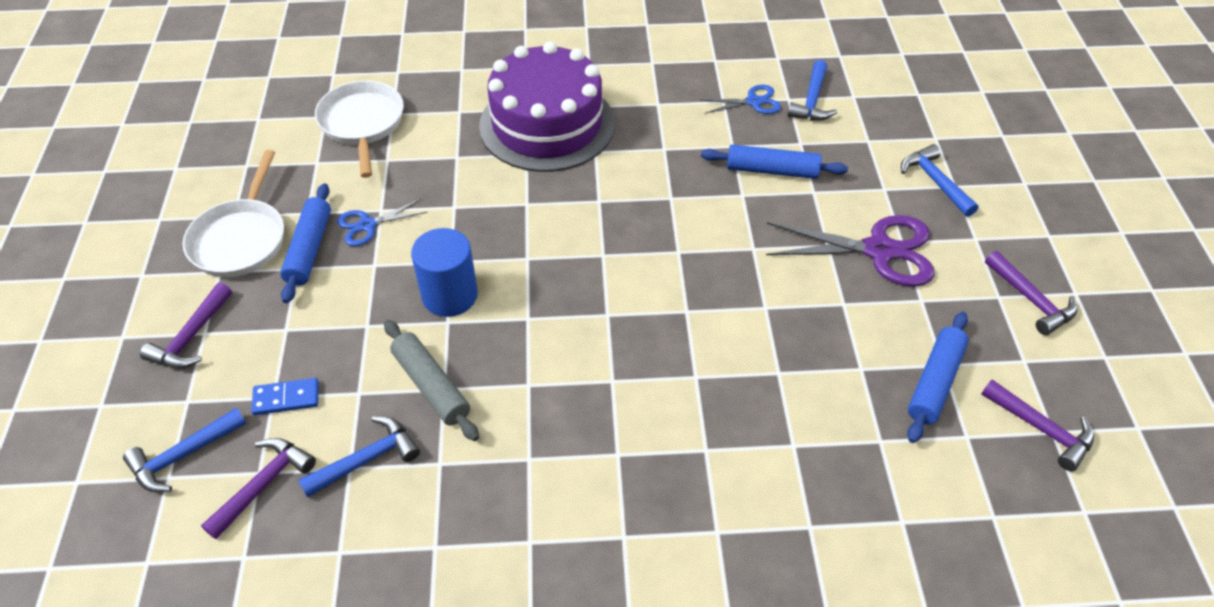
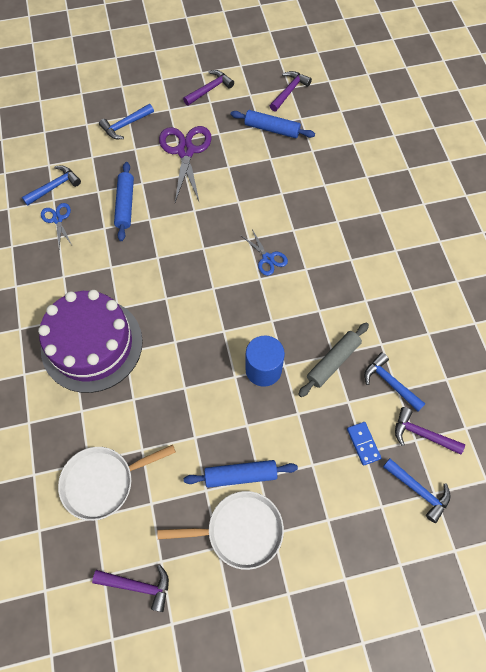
camera: 100 degrees left, 15 degrees up
purple hammer [140,283,232,368] -> purple hammer moved to [92,565,169,612]
blue scissors [337,199,428,246] -> blue scissors moved to [242,229,288,276]
blue hammer [787,60,837,120] -> blue hammer turned 45 degrees counterclockwise [22,166,81,206]

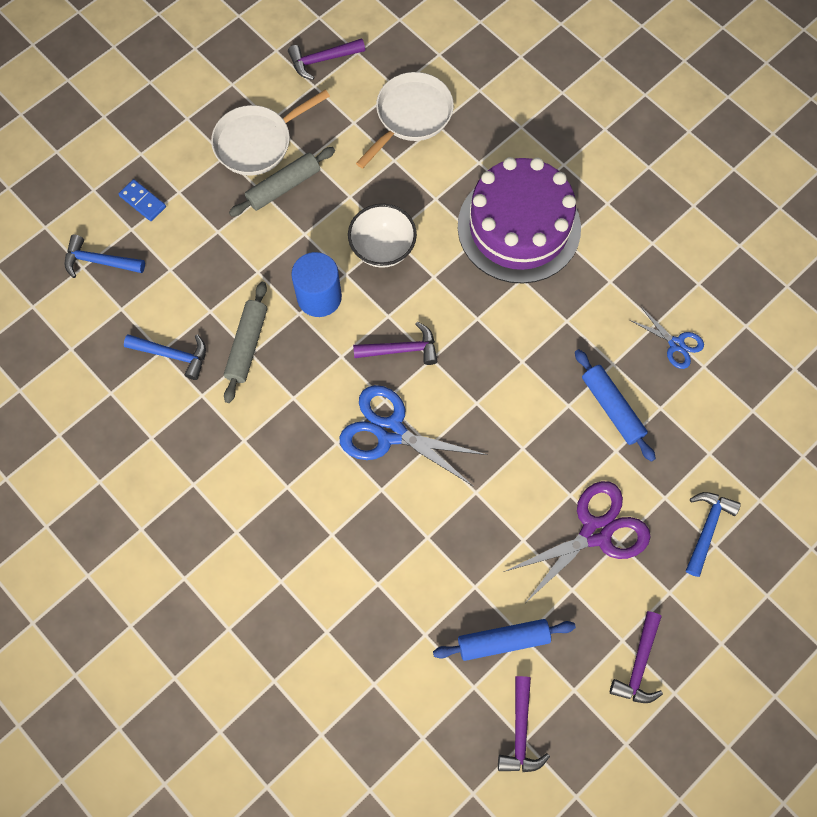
camera: 150 degrees right, 5 degrees up
blue hammer [22,166,81,206] -> none
purple scissors [159,126,211,203] -> purple scissors turned 90 degrees counterclockwise [504,481,651,602]
blue rolling pin [184,460,298,488] -> grey rolling pin [229,147,335,217]
blue scissors [242,229,288,276] -> blue scissors [340,385,488,486], size x1.85
blue domino [347,422,381,466] -> blue domino moved to [118,179,166,221]
purple hammer [395,407,465,455] -> purple hammer moved to [353,322,437,365]
none -> white bowl [348,204,417,268]

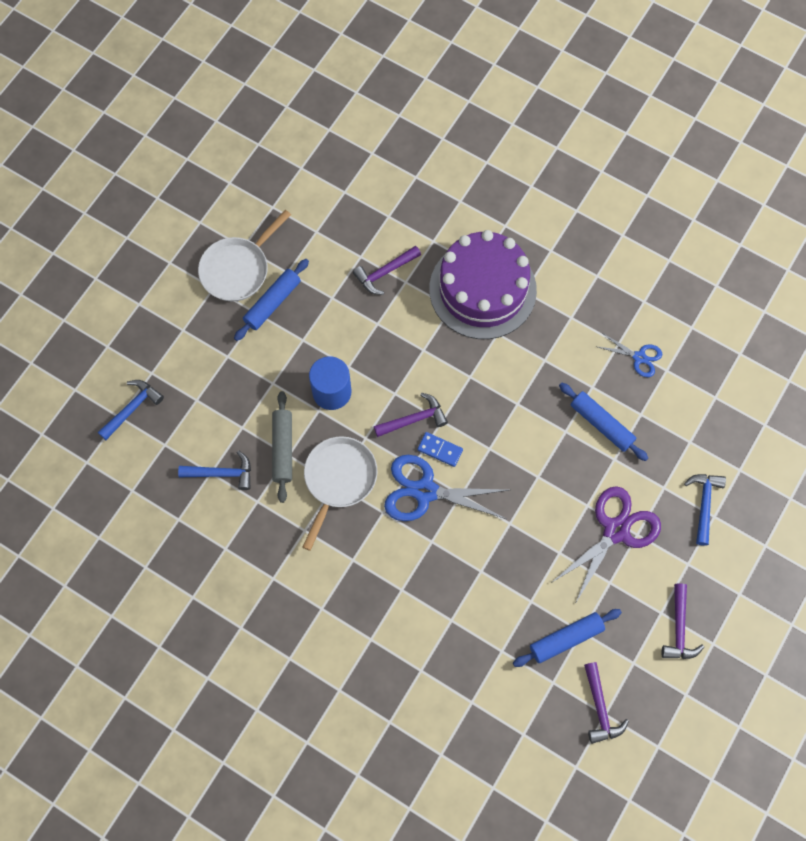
camera: 15 degrees left, 0 degrees up
blue hammer [65,235,145,278] -> blue hammer turned 135 degrees clockwise [98,380,164,440]
blue domino [118,179,166,221] -> blue domino moved to [417,432,463,467]
grey rolling pin [229,147,335,217] -> blue rolling pin [234,259,309,341]
purple hammer [288,38,365,80] -> purple hammer moved to [353,246,421,295]
white bowl [348,204,417,268] -> none
white pan [356,72,454,169] -> white pan moved to [303,436,378,551]

